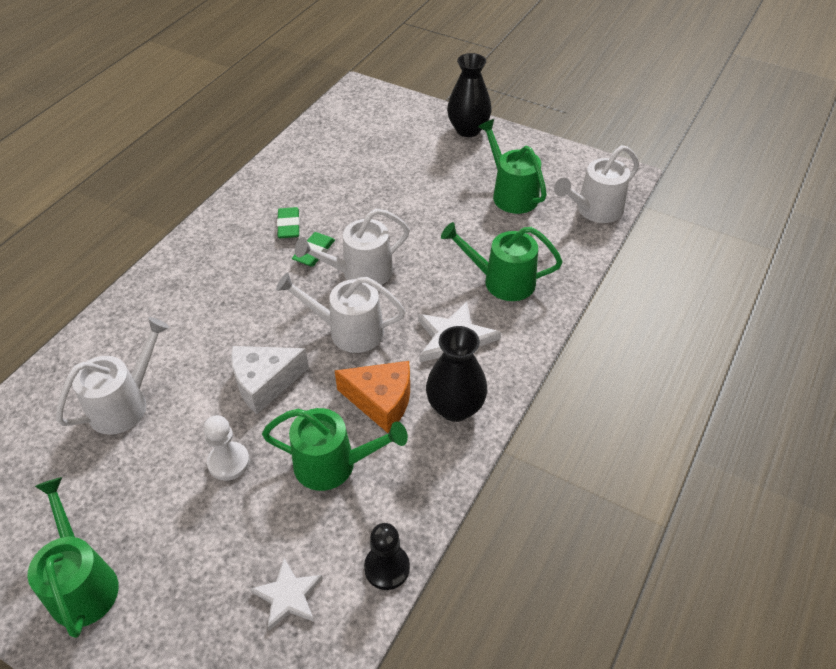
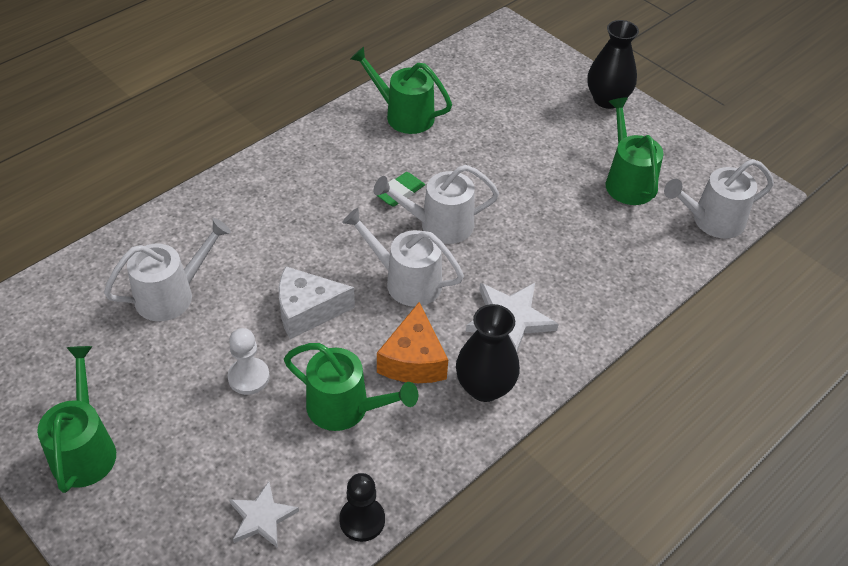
camera: 15 degrees right, 0 degrees up
green eraser [277,207,300,238] -> none
orange cheese [334,361,410,433] -> orange cheese turned 60 degrees clockwise [377,302,448,383]
green watering can [441,222,563,301] -> green watering can moved to [350,47,452,134]

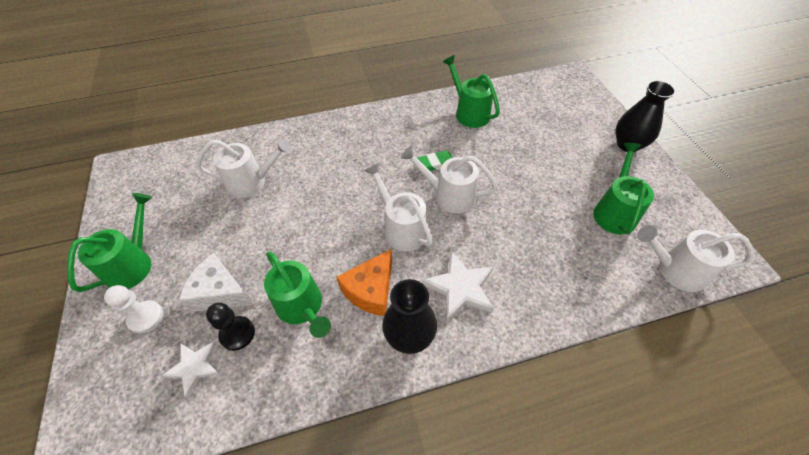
camera: 30 degrees right, 5 degrees up
white pawn [227,328,270,395] -> white pawn moved to [104,285,163,333]
white cheese [279,266,355,339] -> white cheese moved to [179,253,254,312]
black pawn [339,473,385,542] -> black pawn moved to [206,302,255,351]

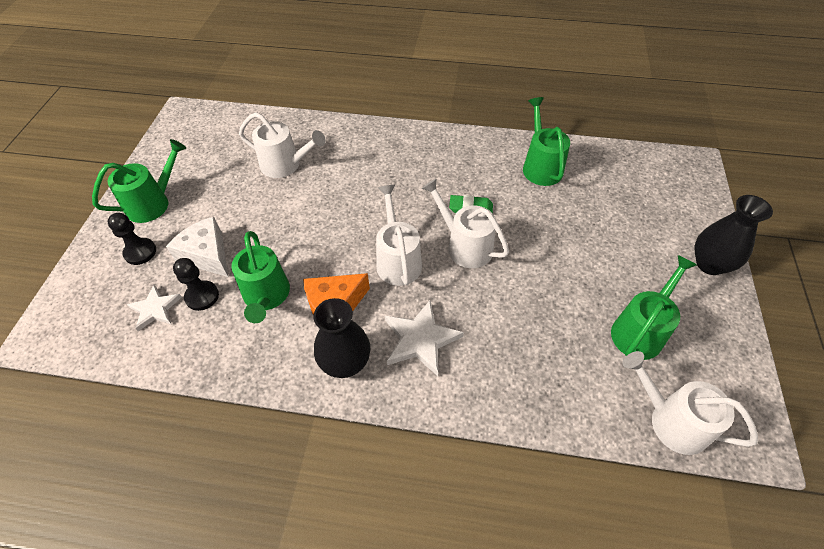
camera: 25 degrees right, 0 degrees up
white pawn [104,285,163,333] -> black pawn [108,213,156,265]

